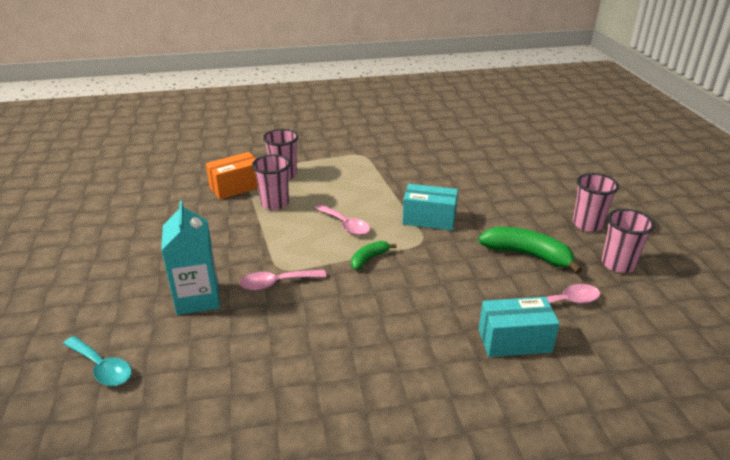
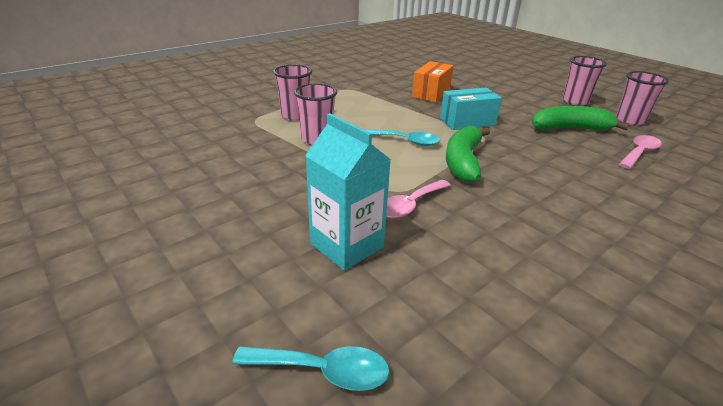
camera: 30 degrees left, 0 degrees up
orange box [206,152,258,200] -> orange box moved to [412,61,453,102]
pink spoon [314,204,370,235] -> turquoise spoon [365,130,440,146]
green banana [351,241,397,270] -> green banana [446,126,490,182], size x1.82
turquoise box [479,297,560,357] -> none

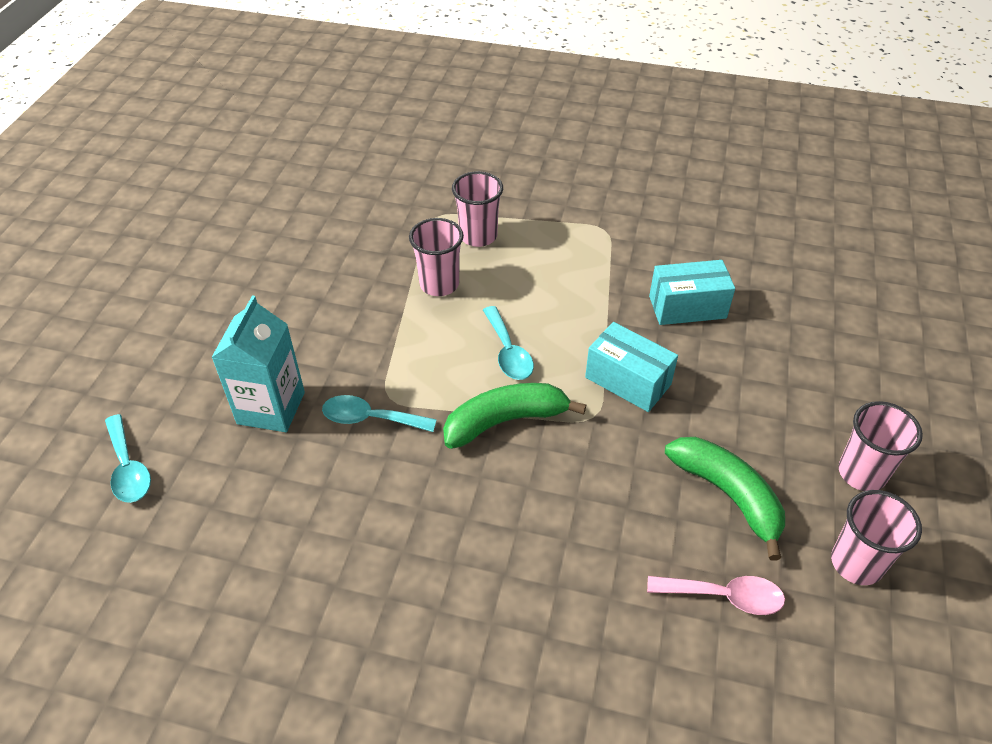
camera: 55 degrees right, 15 degrees up
pink spoon [386,180,451,219] -> turquoise spoon [322,395,437,432]
orange box [412,61,453,102] -> turquoise box [649,260,735,325]

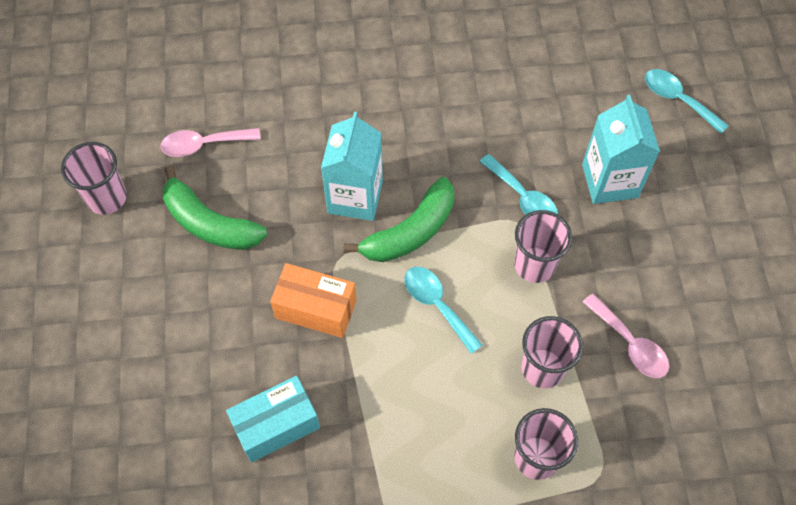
camera: 160 degrees right, 15 degrees up
turquoise spoon [322,395,437,432] -> turquoise spoon turned 60 degrees clockwise [479,154,558,215]
turquoise box [585,322,678,412] -> orange box [270,263,357,338]
pink cup [838,401,923,491] -> pink cup moved to [514,210,572,283]
none -> turquoise carton [321,112,383,221]
none -> pink spoon [583,294,669,378]

